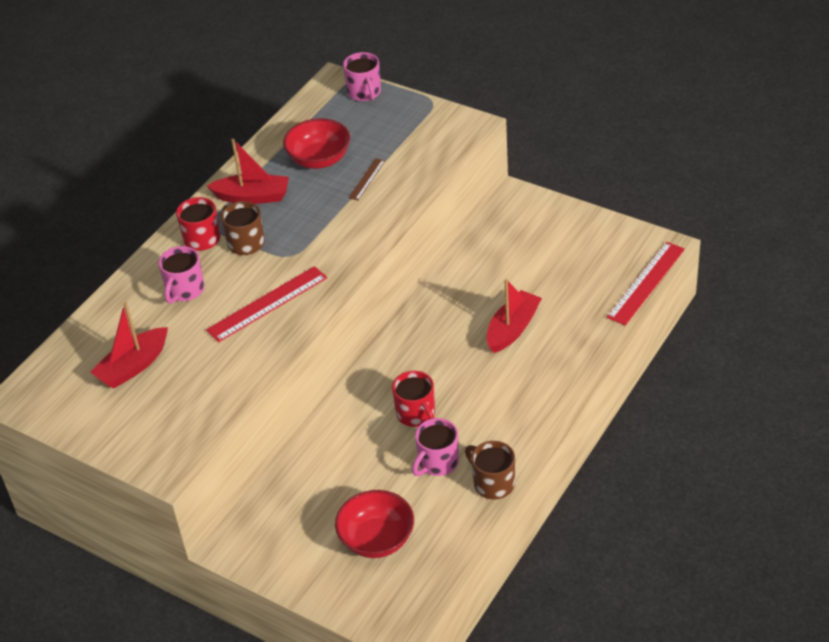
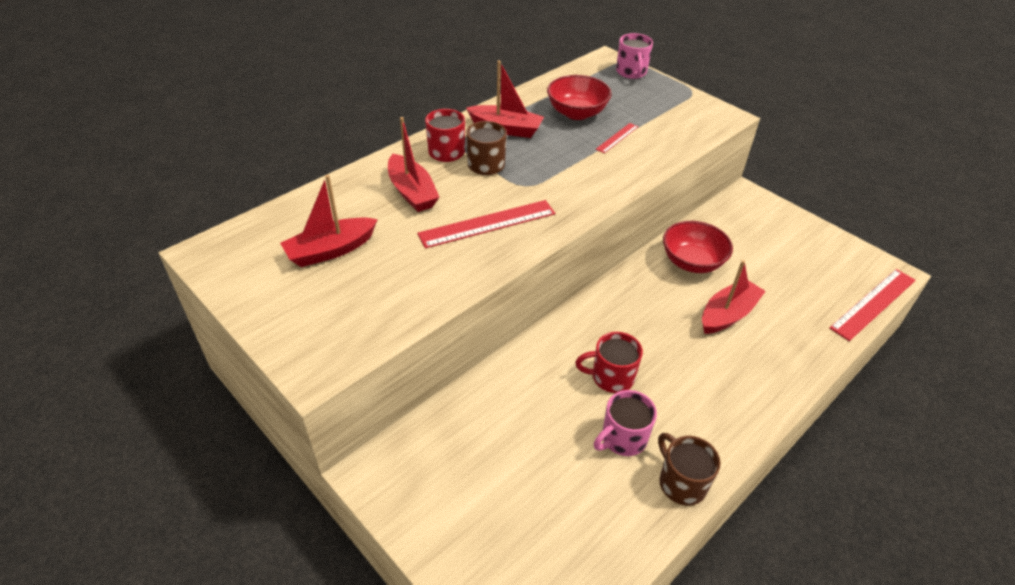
camera: 10 degrees right, 0 degrees up
pink mug [158,246,205,304] -> red boat [388,117,439,212]
red bowl [335,490,414,558] -> red bowl moved to [663,221,733,273]
brown ruler [349,158,385,200] -> red ruler [596,123,638,153]
red mug [392,371,435,427] -> red mug turned 105 degrees clockwise [575,332,643,393]

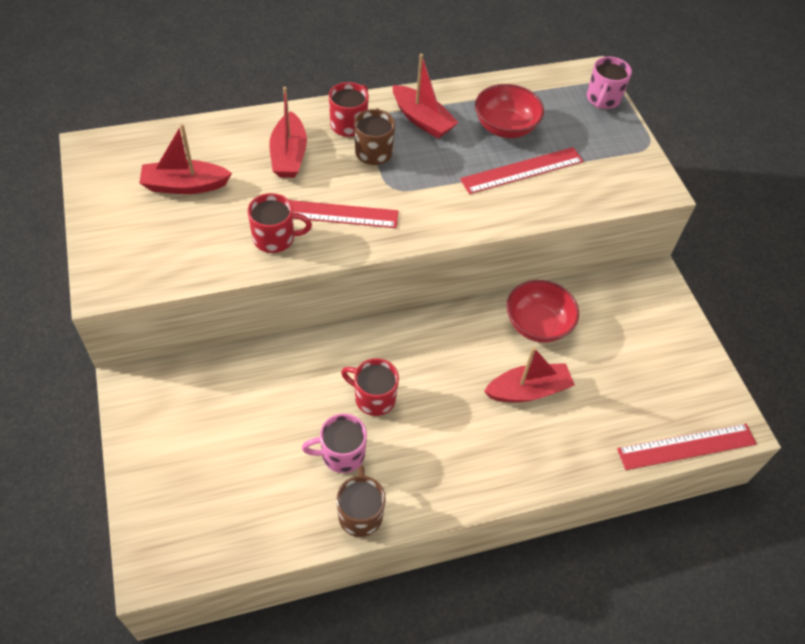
camera: 25 degrees right, 10 degrees up
red ruler [596,123,638,153] -> red ruler [460,147,584,194], size x1.92
none -> red mug [248,193,312,253]

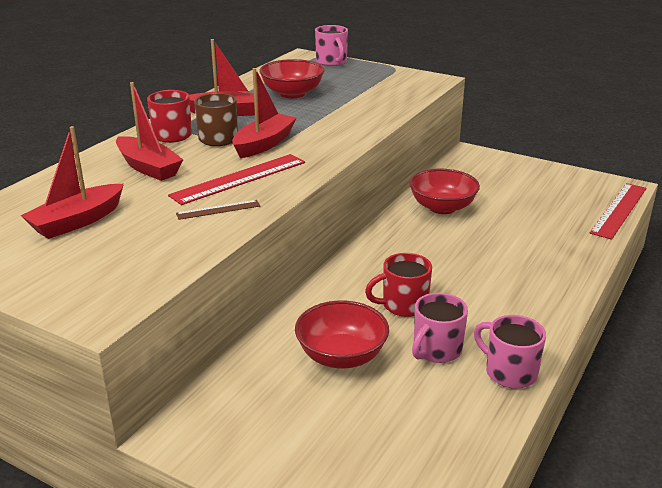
camera: 40 degrees left, 25 degrees down
red mug [248,193,312,253] -> brown ruler [176,200,260,220]
brown mug [336,466,386,537] -> pink mug [474,315,546,389]
red ruler [460,147,584,194] -> none
red boat [484,347,575,402] -> red boat moved to [232,68,297,158]
none -> red bowl [295,301,389,369]

